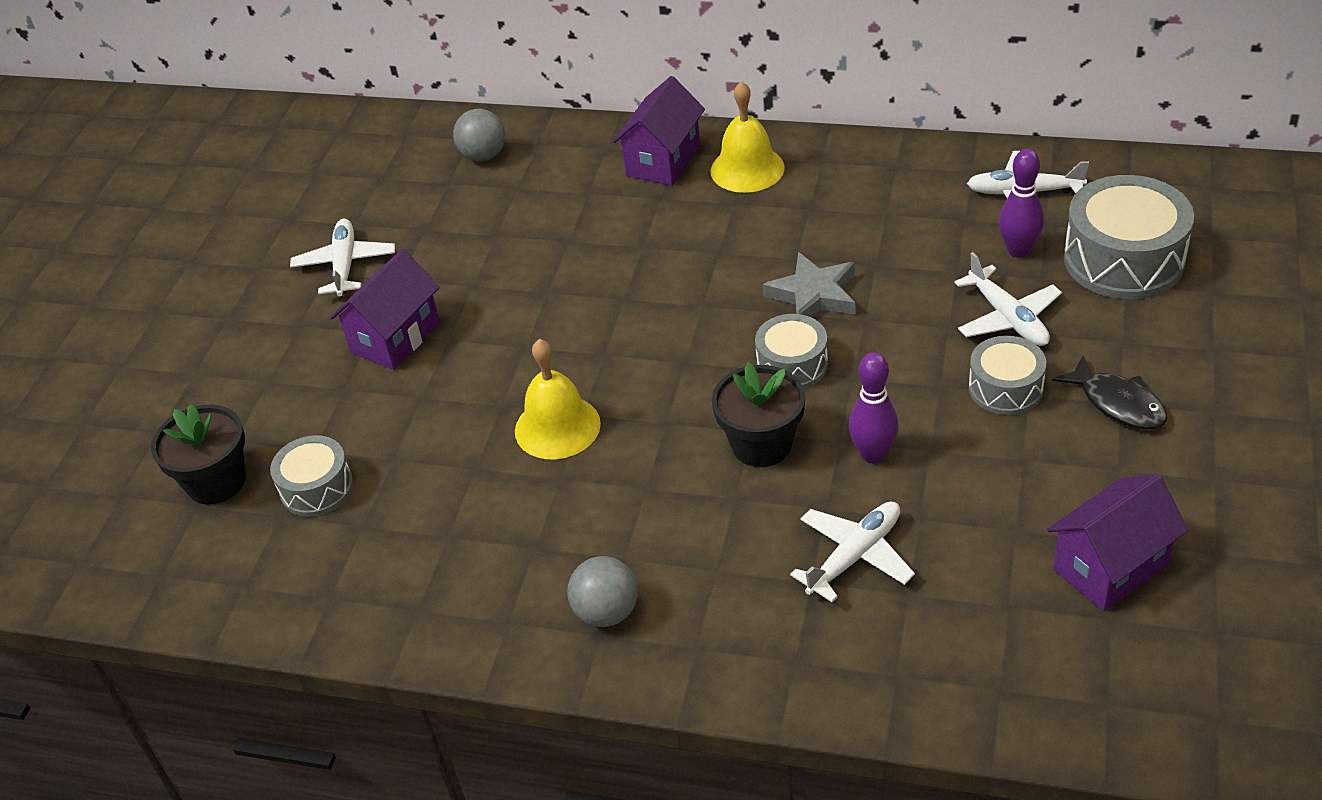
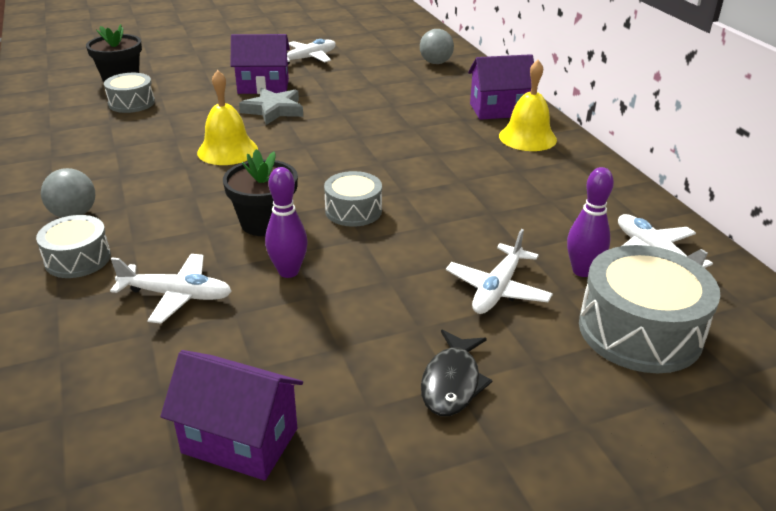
camera: 50 degrees right, 10 degrees down
grey star [763,252,855,317] -> grey star moved to [239,88,303,125]
grey drum [969,336,1046,415] -> grey drum moved to [36,215,111,278]

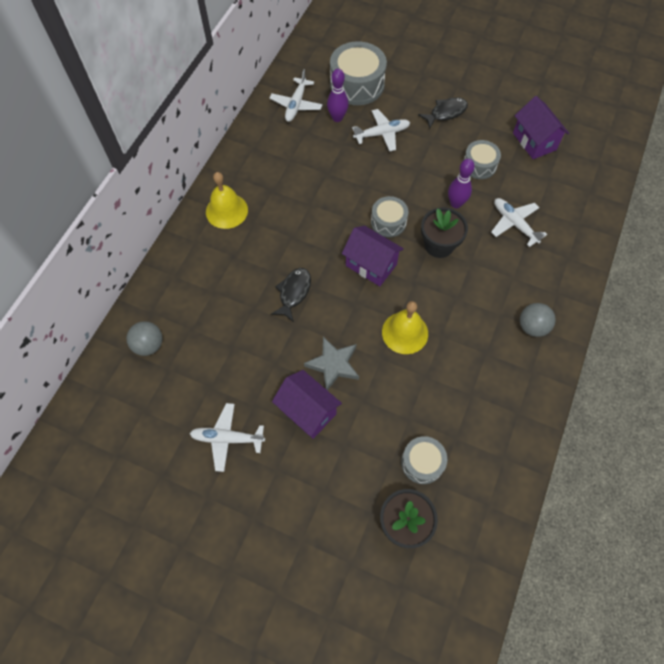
camera: 135 degrees left, 30 degrees up
grey drum [36,215,111,278] -> grey drum moved to [463,140,501,179]
purple house [468,54,538,120] -> purple house moved to [342,226,404,286]
none -> black fish [271,268,311,322]

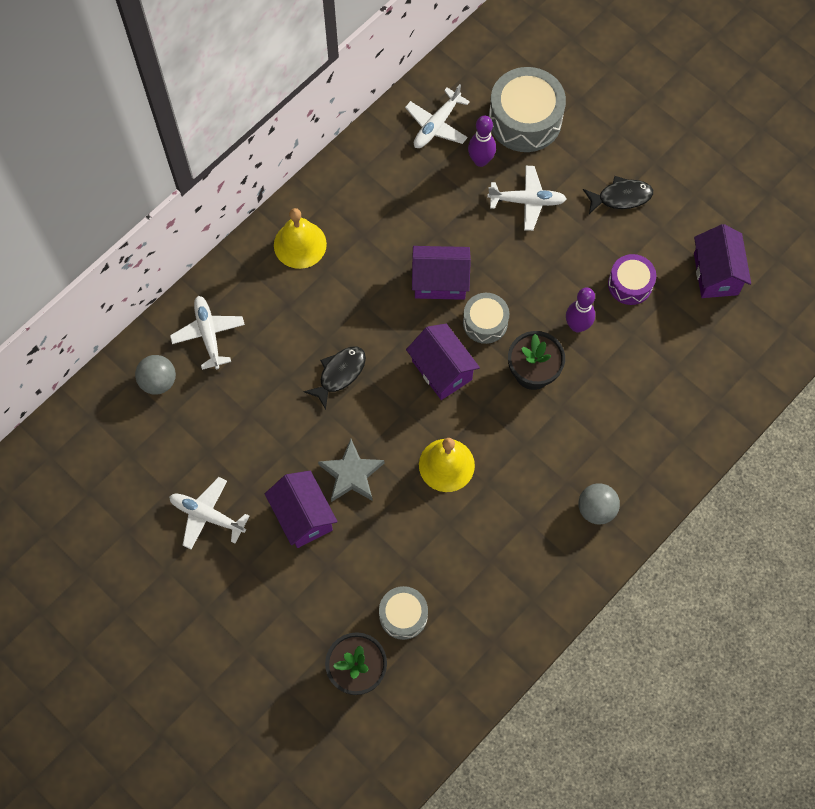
camera: 20 degrees right, 5 degrees up
grey drum [463,140,501,179] -> purple drum [608,254,656,305]
white plane [491,198,547,247] -> white plane moved to [170,296,245,370]
none -> purple house [412,246,471,300]

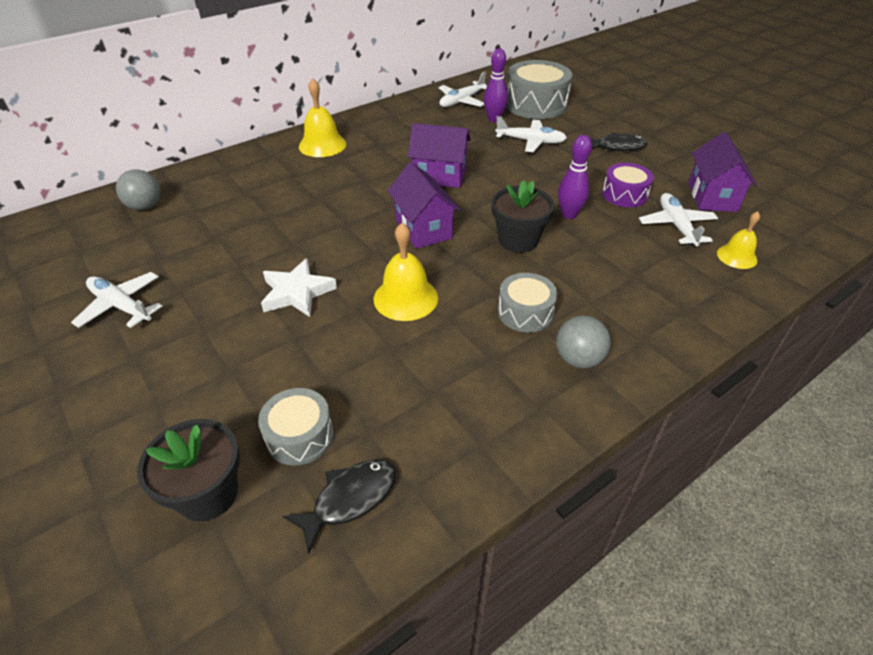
camera: 10 degrees right, 25 degrees down
white plane [170,296,245,370] -> white plane moved to [639,193,718,246]
purple house [265,471,338,548] -> none
black fish [303,347,366,410] -> black fish moved to [283,459,396,554]
grey star [318,439,384,502] -> white star [261,258,337,317]
grey drum [463,293,509,344] -> grey drum moved to [498,273,558,333]
none -> yellow bell [717,211,760,269]

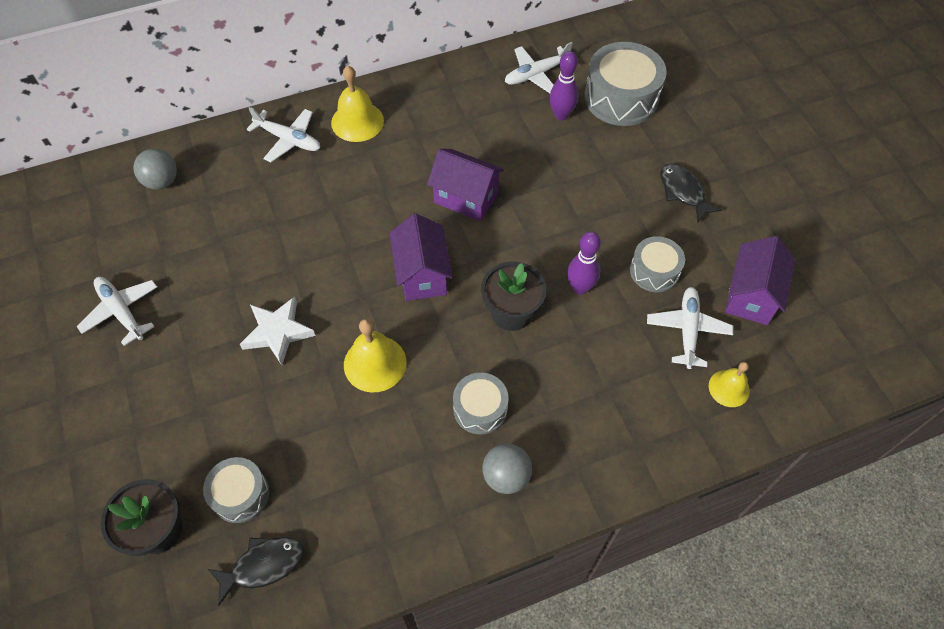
camera: 15 degrees right, 15 degrees up
white plane [495,116,567,152] -> white plane moved to [247,107,320,162]
black fish [590,132,648,151] -> black fish turned 135 degrees counterclockwise [660,164,722,223]
purple drum [602,163,654,207] -> grey drum [630,236,685,292]

